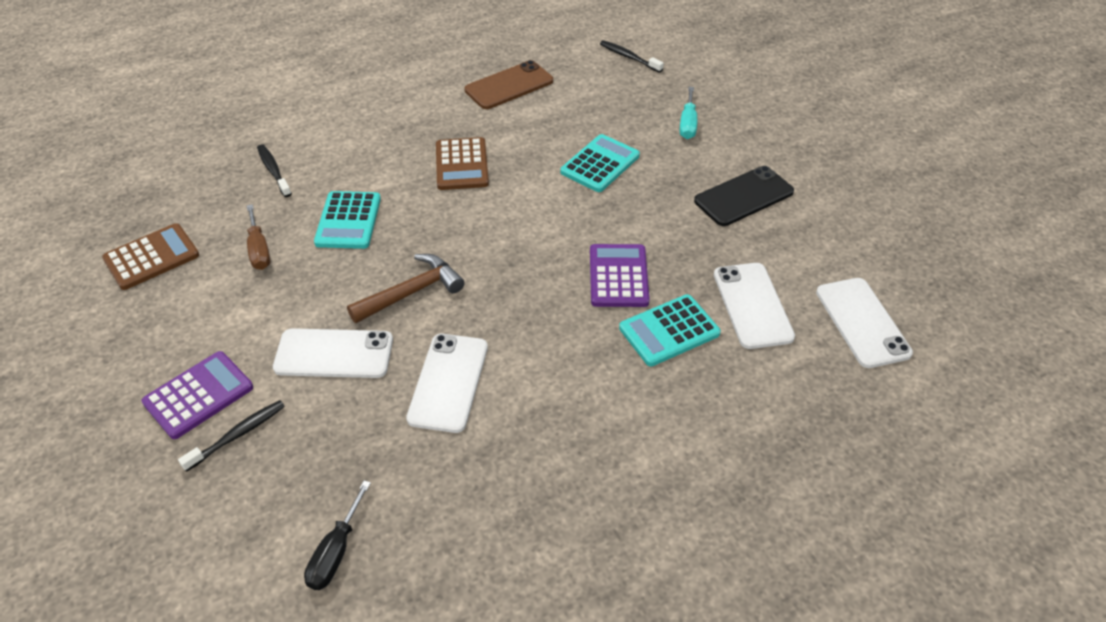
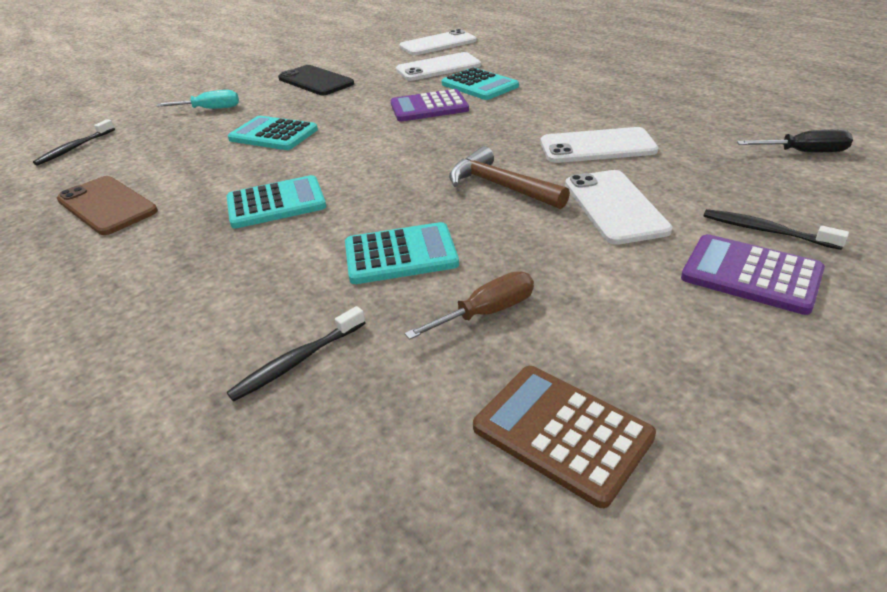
camera: 100 degrees left, 10 degrees down
brown calculator [436,137,489,190] -> turquoise calculator [227,175,326,229]

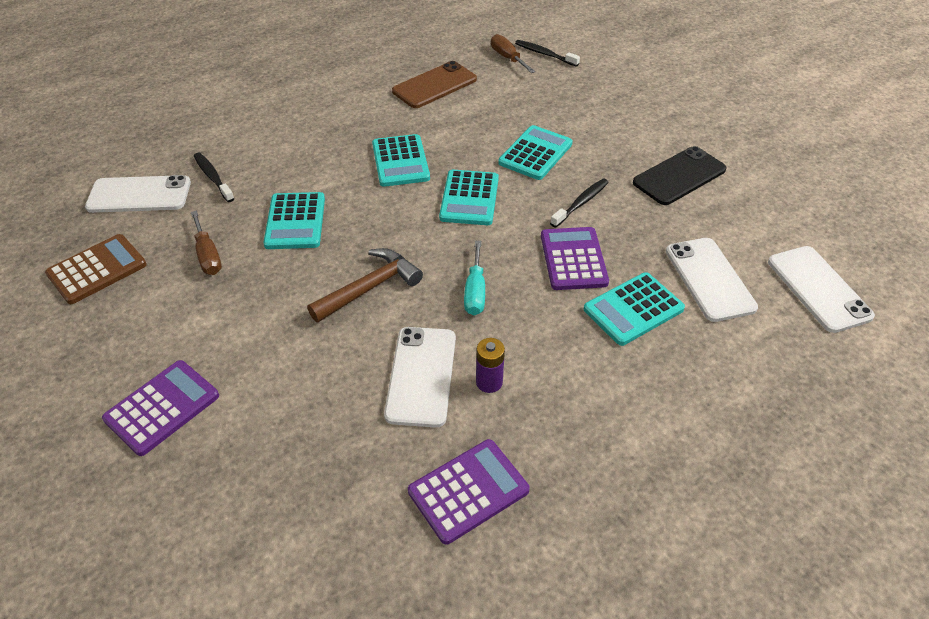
camera: 95 degrees right, 10 degrees up
turquoise screwdriver [157,90,239,109] -> turquoise screwdriver moved to [464,241,485,315]
white phone [565,170,672,245] -> white phone moved to [85,175,191,213]
black toothbrush [703,209,849,250] -> black toothbrush moved to [550,178,609,228]
black screwdriver [737,129,853,153] -> none
none -> purple calculator [408,439,530,544]
none -> turquoise calculator [439,170,499,225]
none -> purple battery [476,338,505,393]
none -> brown screwdriver [491,34,535,73]

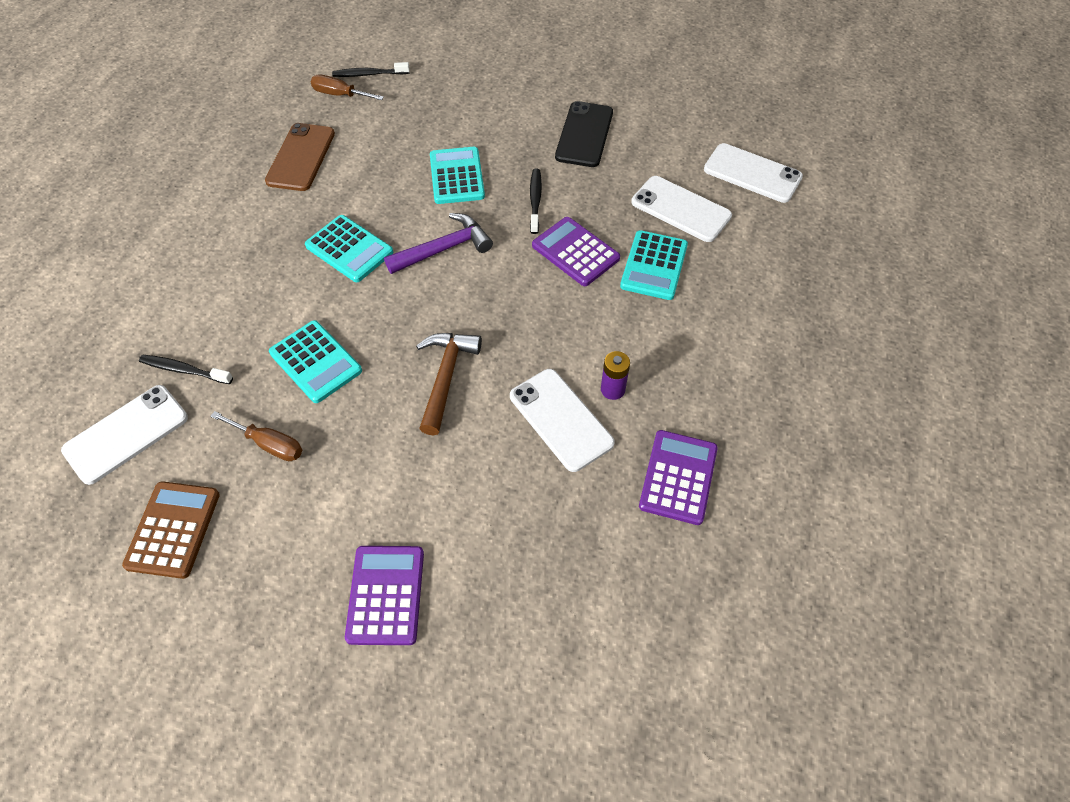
camera: 40 degrees left, 10 degrees up
turquoise calculator [439,170,499,225] -> purple hammer [384,213,493,274]
turquoise screwdriver [464,241,485,315] -> none

